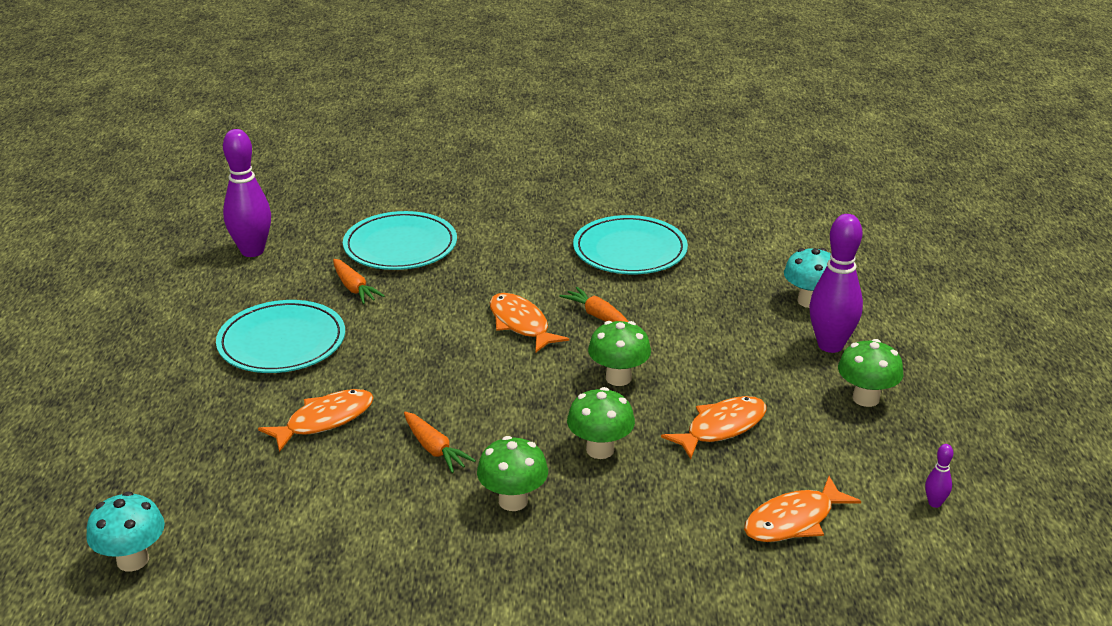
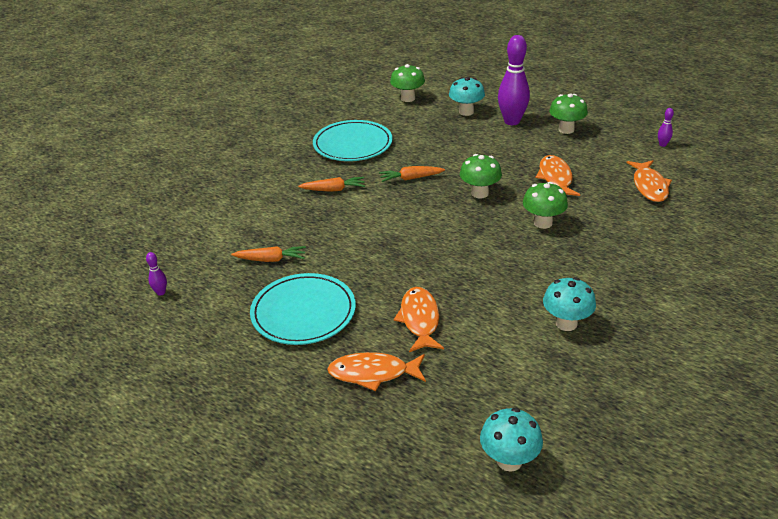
camera: 55 degrees left, 5 degrees up
purple bowling pin [223,129,271,257] -> purple bowling pin [146,252,167,296], size x0.43
turquoise plate [343,211,457,270] -> none
orange carrot [404,412,476,473] -> orange carrot moved to [298,177,365,192]
green mushroom [477,436,548,511] -> green mushroom moved to [390,64,425,102]
orange fish [490,293,569,353] -> orange fish moved to [327,352,426,391]
none -> turquoise mushroom [543,277,596,331]

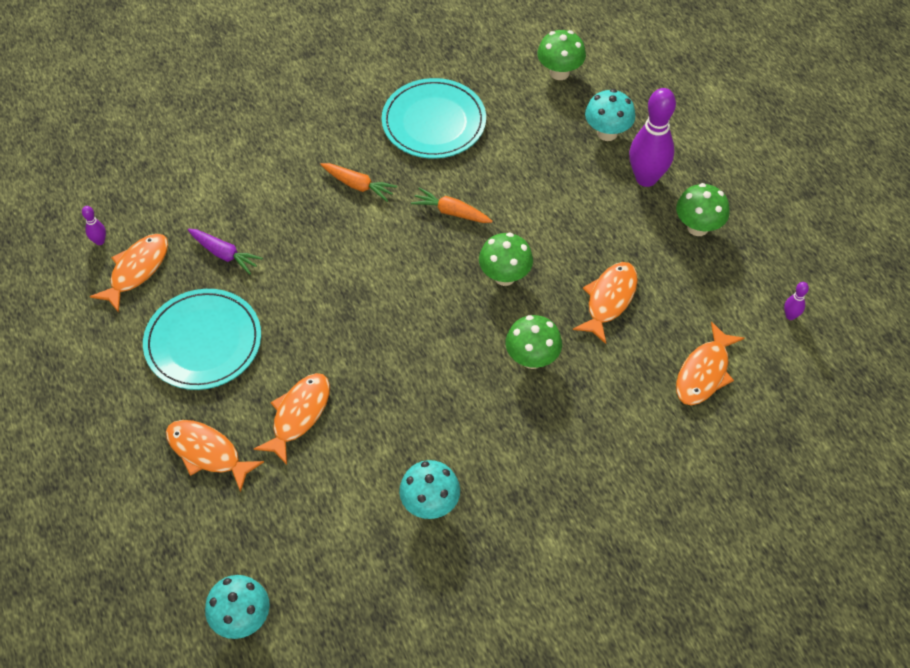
camera: 30 degrees right, 20 degrees up
orange carrot [231,246,306,262] -> purple carrot [188,229,263,274]
none -> orange fish [90,234,168,313]

